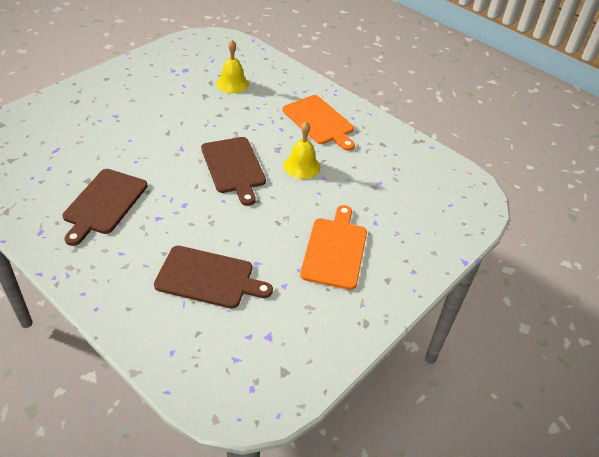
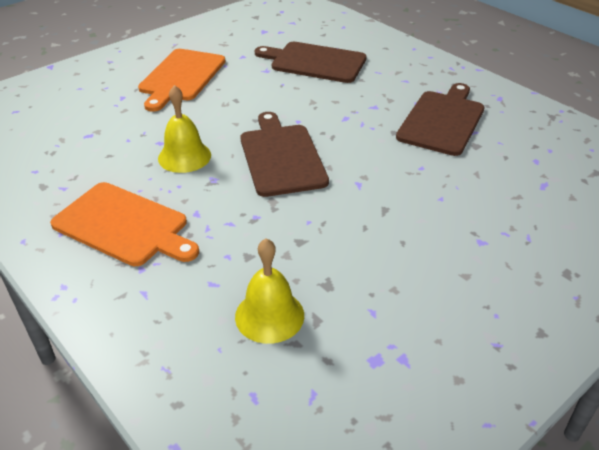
camera: 170 degrees left, 5 degrees down
orange cutting board [283,95,355,151] -> orange cutting board turned 150 degrees clockwise [50,182,199,266]

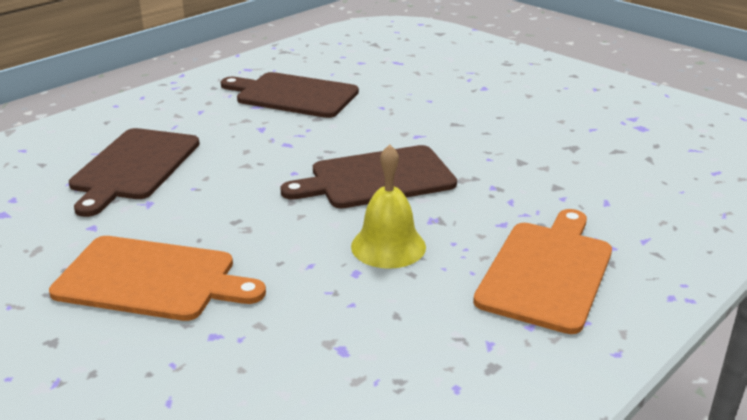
camera: 95 degrees left, 10 degrees down
yellow bell [235,238,304,344] -> none

